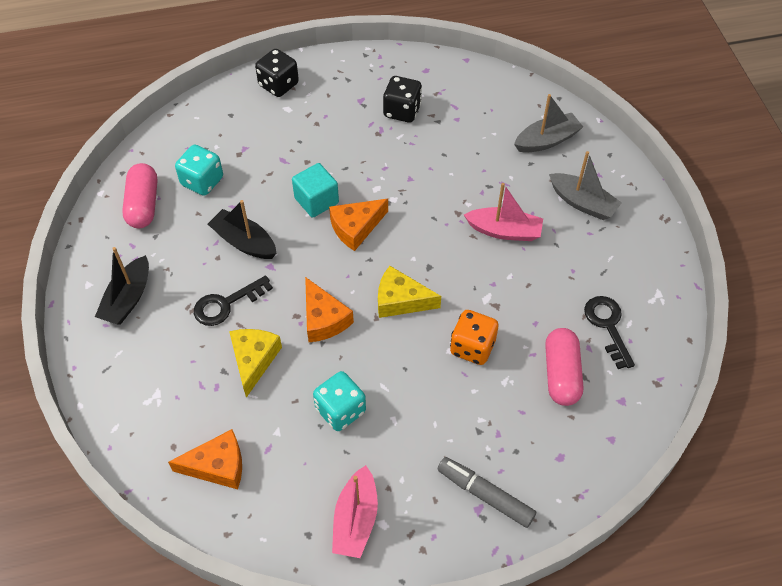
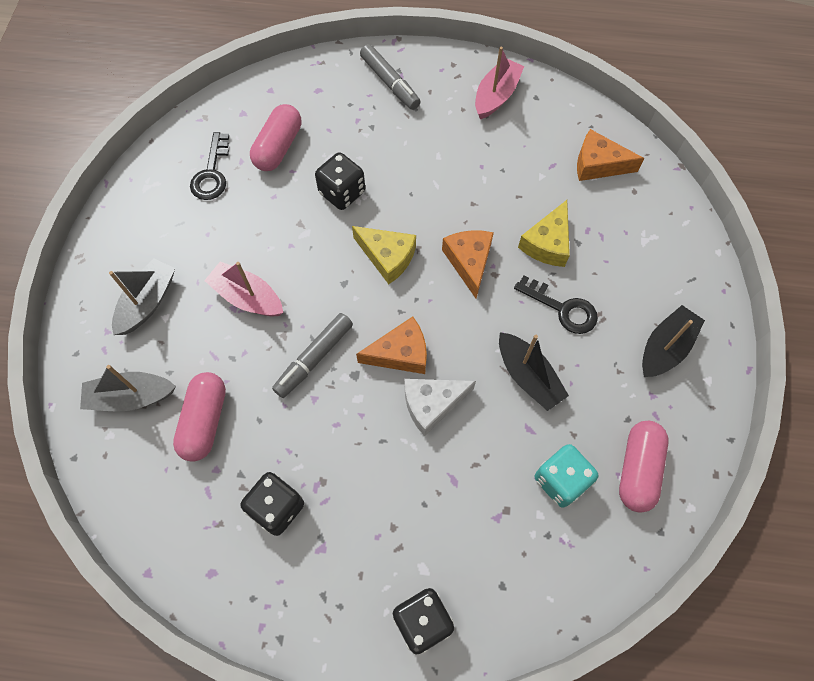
camera: 160 degrees left, 10 degrees up
black key [194,276,273,326] -> black key turned 45 degrees clockwise [514,275,598,334]
turquoise cube [292,163,339,218] -> white cheese [405,379,476,436]
turquoise dice [313,371,366,431] -> none
orange dice [450,310,499,365] -> black dice [315,153,365,210]
grey boat [549,151,622,220] -> grey boat turned 60 degrees clockwise [109,259,175,335]
none -> pink capsule [173,372,226,462]
none -> grey marker [272,313,353,398]

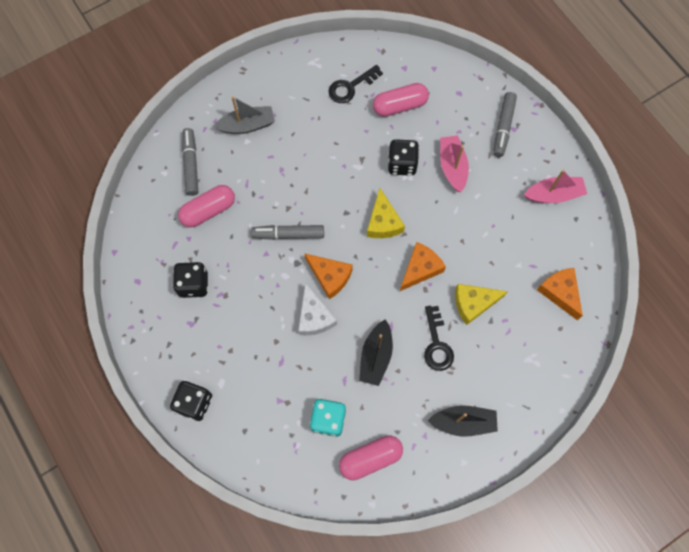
camera: 50 degrees right, 5 degrees up
grey boat [80,365,176,412] -> grey marker [182,128,198,196]
pink boat [204,261,283,316] -> pink boat moved to [440,135,469,192]
white cheese [405,379,476,436] -> white cheese turned 135 degrees counterclockwise [298,283,337,336]

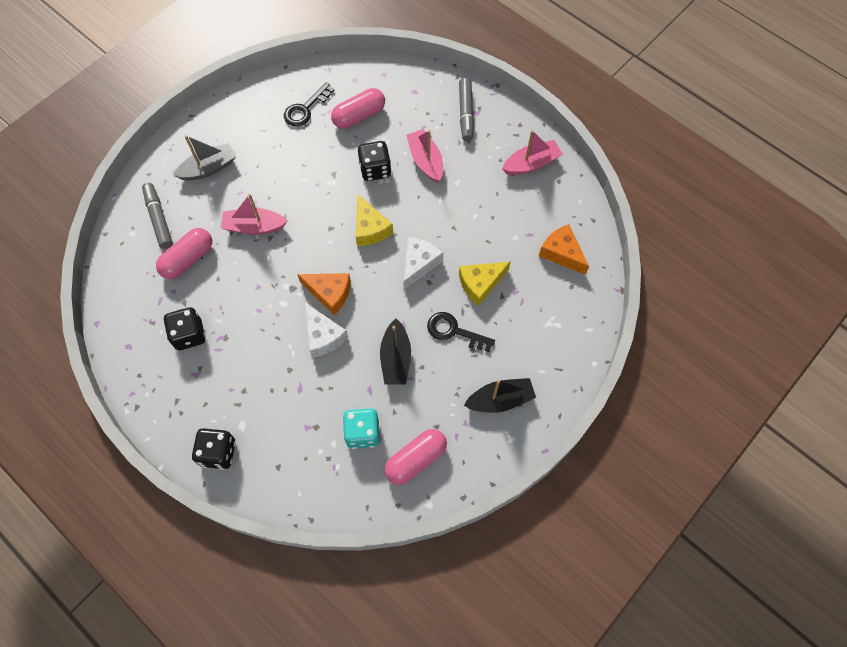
camera: 15 degrees left, 5 degrees down
grey marker [251,225,324,240] -> none
orange cheese [400,242,446,291] -> white cheese [403,237,443,290]
black key [424,306,454,371] -> black key turned 135 degrees clockwise [427,312,495,352]
none -> pink boat [221,194,287,235]

